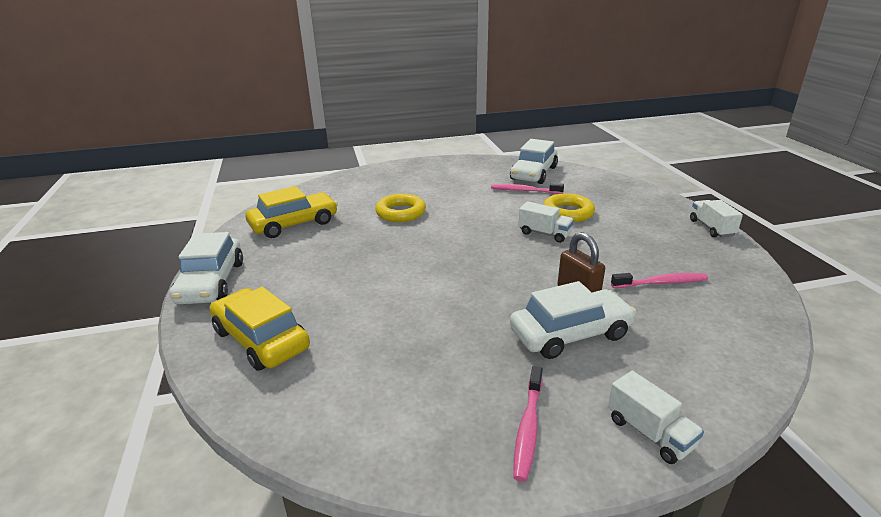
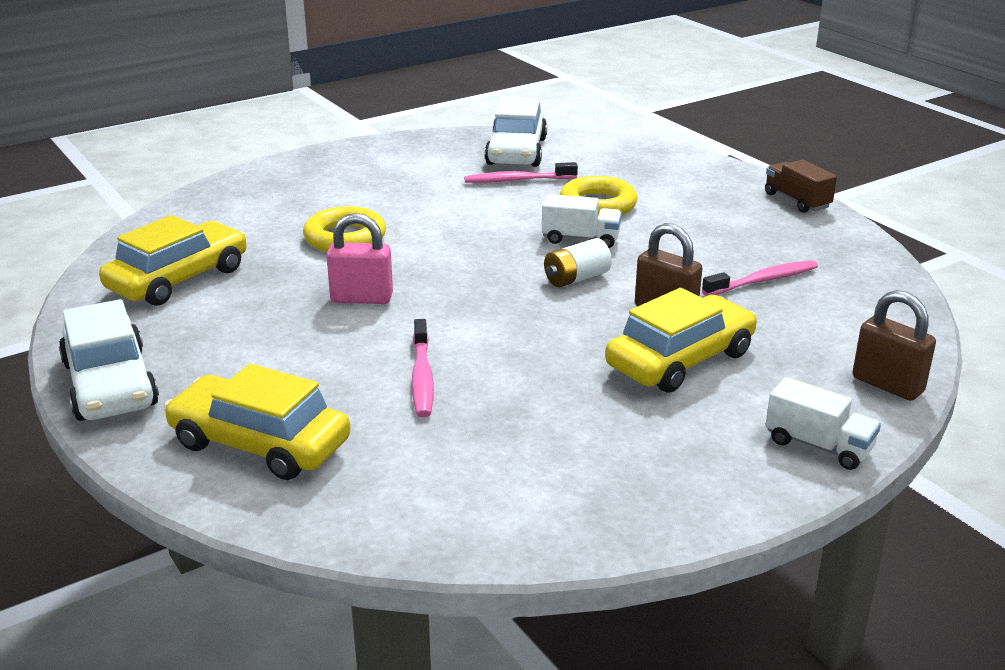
camera: 20 degrees left, 0 degrees up
white car [510,281,637,359] -> yellow car [605,288,757,393]
pink toothbrush [513,366,543,482] -> pink toothbrush moved to [412,319,434,417]
white truck [690,200,743,237] -> brown truck [765,160,837,213]
none -> pink padlock [326,213,393,304]
none -> white battery [544,238,612,287]
none -> brown padlock [853,290,936,401]

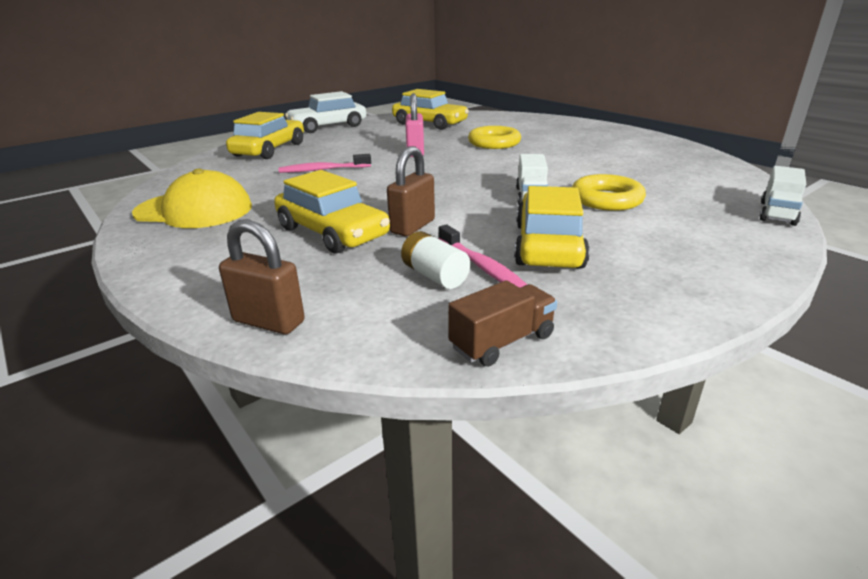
camera: 85 degrees right, 0 degrees up
pink toothbrush [464,162,578,183] -> none
white car [485,96,547,167] -> none
white battery [544,238,612,287] -> white battery moved to [401,231,470,289]
brown truck [765,160,837,213] -> brown truck moved to [448,280,557,367]
white truck [765,377,881,470] -> white truck moved to [760,166,806,226]
brown padlock [853,290,936,401] -> brown padlock turned 75 degrees clockwise [219,219,305,334]
none -> yellow cap [132,169,252,228]
none -> yellow car [514,186,590,269]

